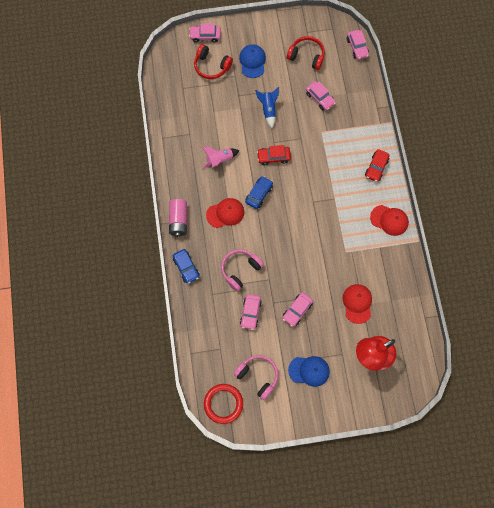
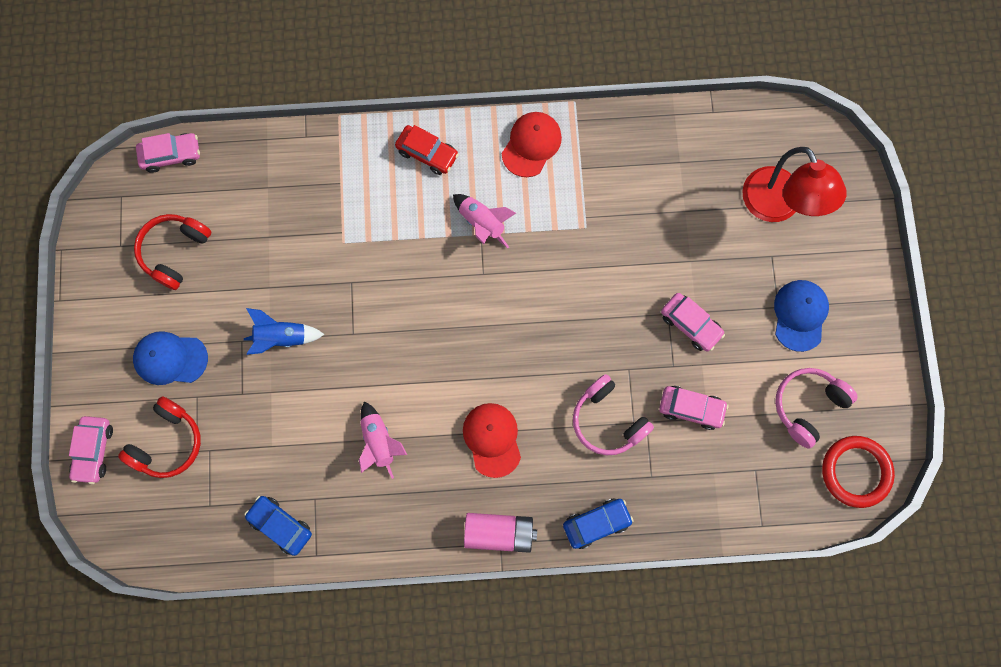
camera: 85 degrees left, 5 degrees up
blue car [245,176,273,209] -> blue car moved to [244,496,312,556]
red car [257,145,291,165] -> none
pink car [306,81,336,111] -> none
red cap [343,284,372,324] -> none
none -> pink rocket [453,194,516,248]

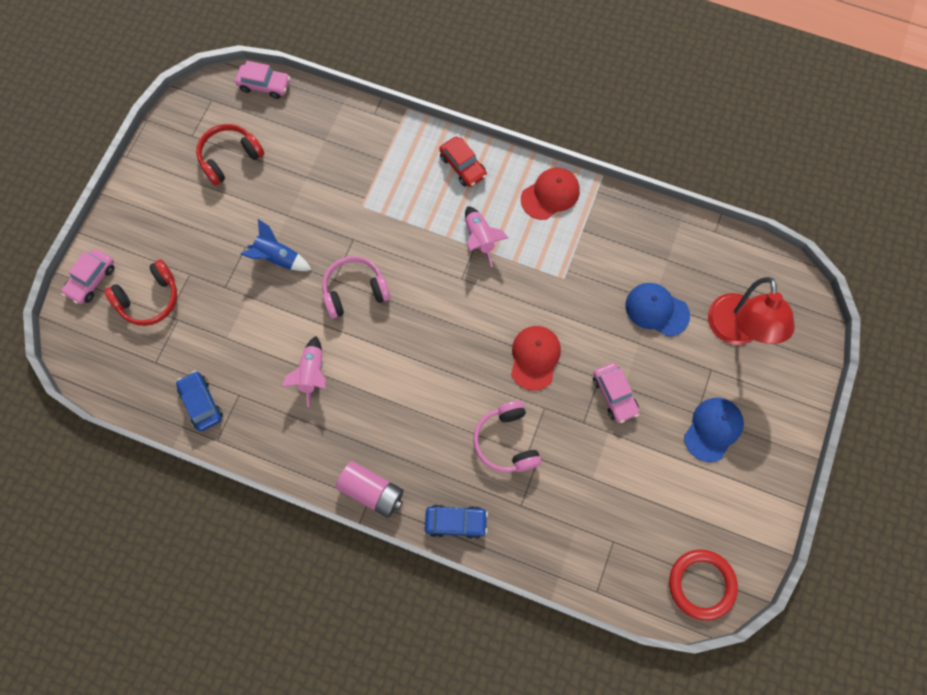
camera: 25 degrees right, 5 degrees down
blue cap [133,331,208,385] -> blue cap moved to [625,283,690,337]
red cap [463,403,521,478] -> red cap moved to [511,326,561,391]
pink car [659,386,728,430] -> none
pink headphones [775,368,858,449] -> pink headphones moved to [322,256,391,319]

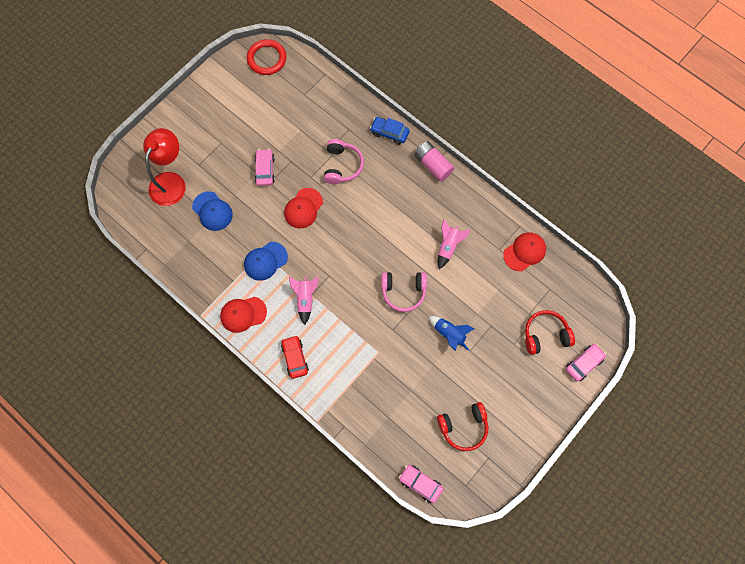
camera: 160 degrees left, 0 degrees up
blue car [176,371,223,432] -> red cap [503,233,546,271]
blue cap [684,398,744,462] -> blue cap moved to [244,242,288,281]

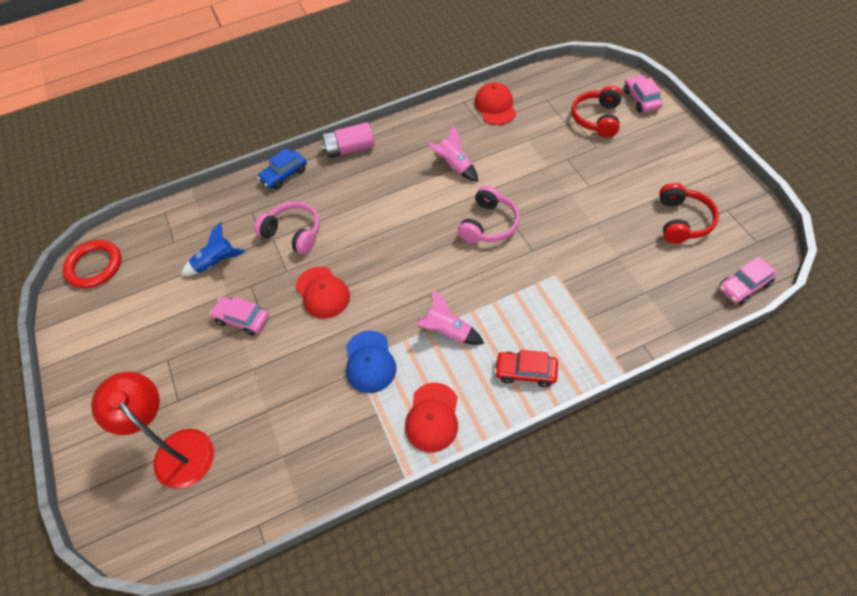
camera: 60 degrees left, 15 degrees down
blue cap [192,191,233,231] -> none
blue rocket [429,316,475,351] -> blue rocket moved to [181,222,246,276]

